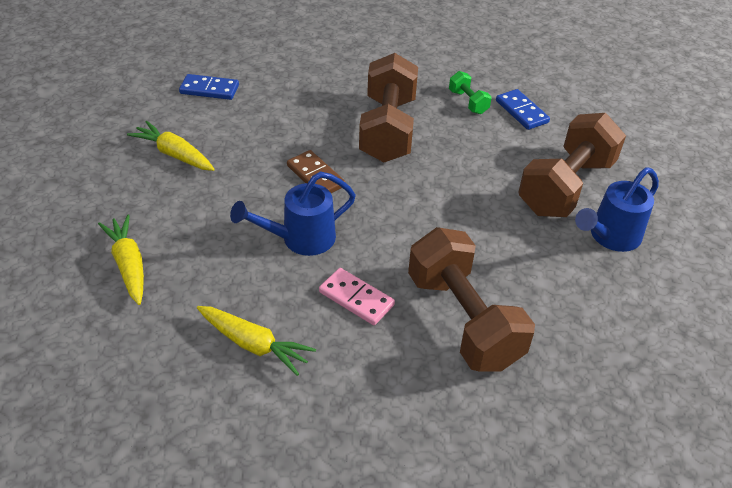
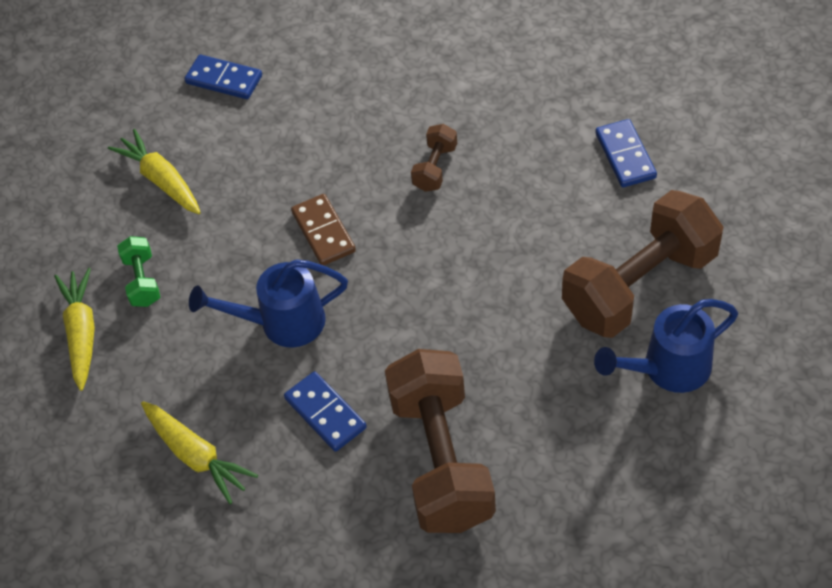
camera: 20 degrees right, 10 degrees up
pink domino [319,268,395,325] -> blue domino [284,371,367,452]
brown dumbbell [359,53,418,162] -> brown dumbbell [411,124,457,192], size x0.44
green dumbbell [449,71,492,114] -> green dumbbell moved to [117,236,160,307]

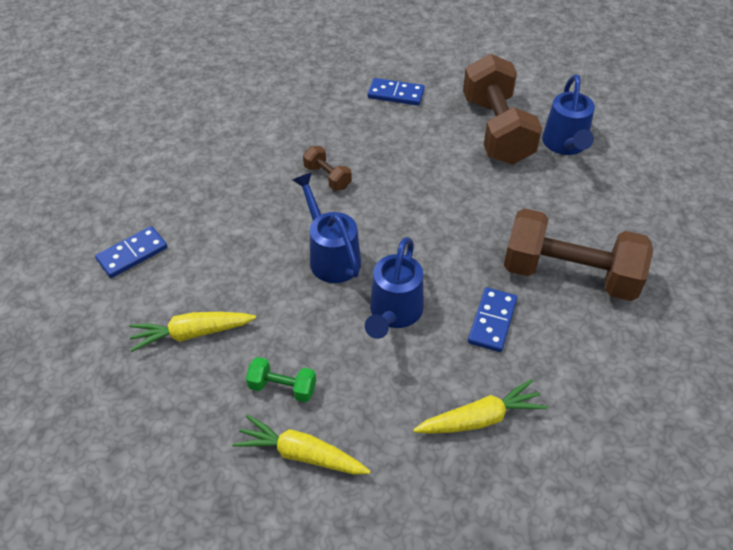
camera: 65 degrees left, 5 degrees down
blue domino [284,371,367,452] -> blue domino turned 60 degrees counterclockwise [468,287,517,352]
brown domino [291,194,356,265] -> blue watering can [292,172,361,283]

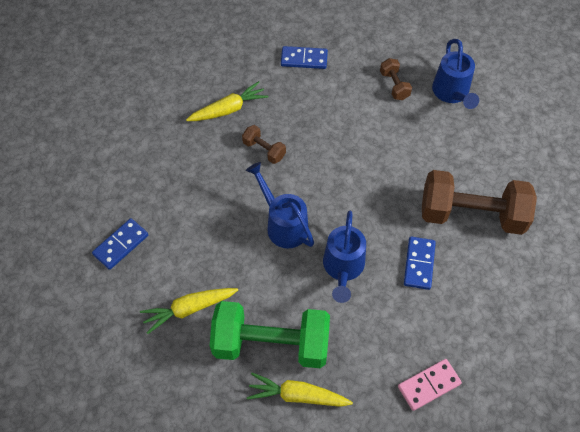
camera: 10 degrees left, 10 degrees up
green dumbbell [246,357,316,402] -> green dumbbell [210,301,330,368], size x2.26
yellow carrot [413,379,548,434] -> yellow carrot moved to [186,81,269,121]
brown dumbbell [463,54,542,164] -> brown dumbbell [380,58,412,100], size x0.44
none -> pink domino [398,359,462,411]

